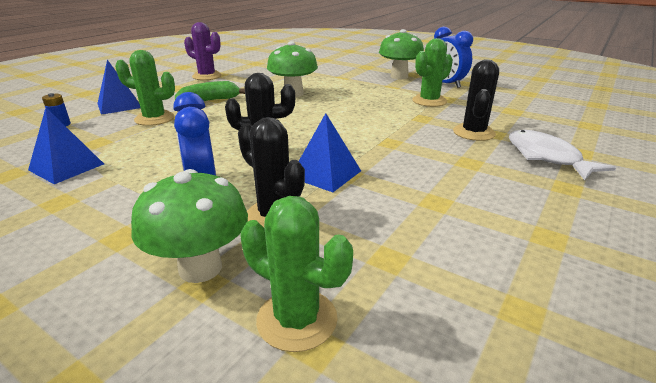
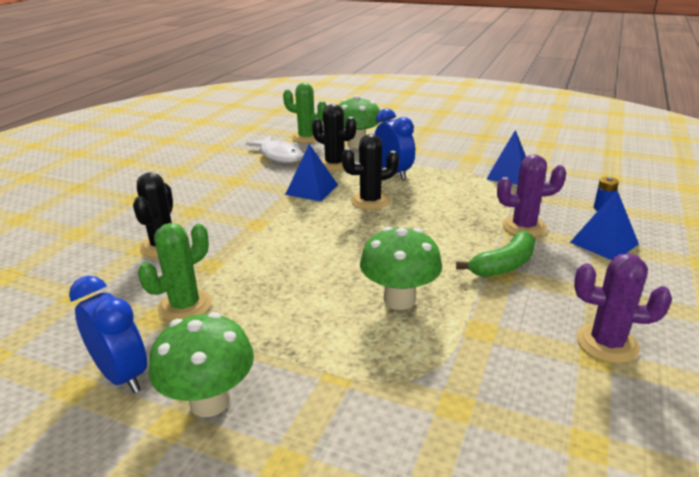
camera: 170 degrees right, 0 degrees up
green cactus [115,50,175,126] -> purple cactus [497,154,566,237]
white fish [509,130,616,180] -> white fish moved to [246,136,303,163]

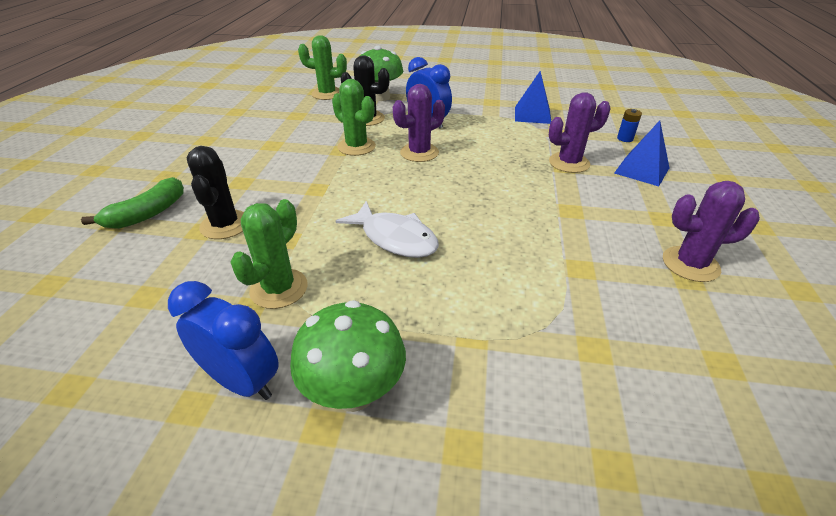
camera: 15 degrees left, 10 degrees up
white fish [246,136,303,163] -> white fish moved to [336,201,439,258]
blue pyramid [285,144,338,201] -> green cactus [332,79,376,156]
black cactus [341,134,399,210] -> purple cactus [393,84,445,162]
green mushroom [360,227,442,310] -> none
green banana [456,231,536,277] -> green banana moved to [81,177,184,229]

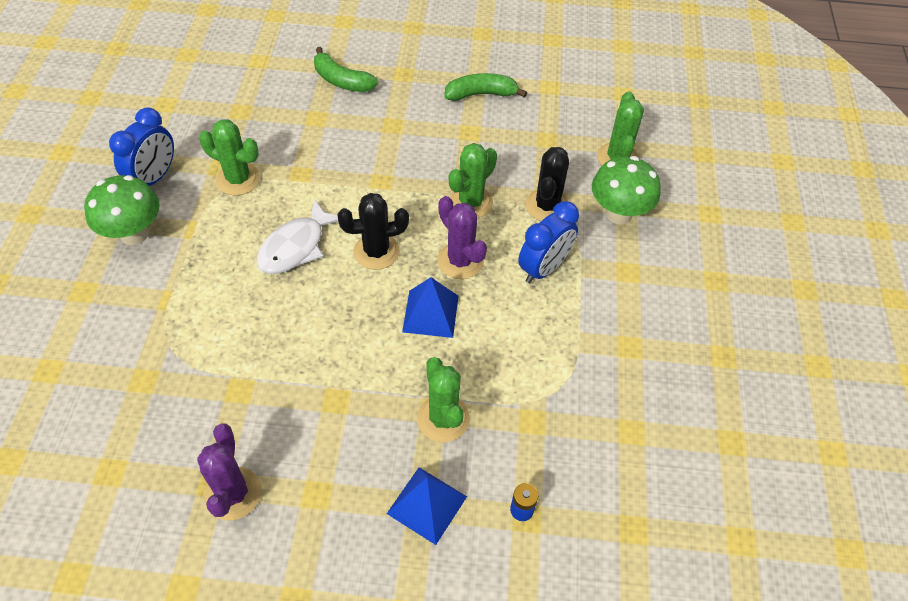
camera: 85 degrees right, 15 degrees up
black cactus [187,146,244,239] -> black cactus moved to [337,193,409,270]
blue pyramid [515,71,551,124] -> blue pyramid moved to [402,277,459,338]
purple cactus [549,92,610,173] -> green cactus [417,357,470,442]
none -> green banana [444,73,527,101]

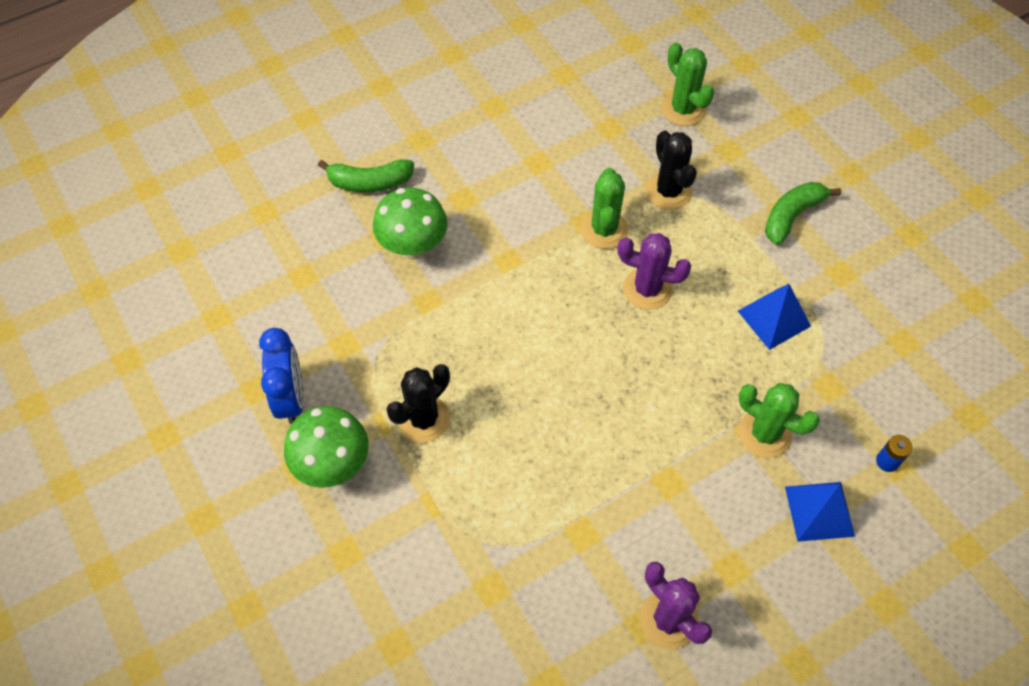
camera: 35 degrees left, 5 degrees up
green cactus [199,119,260,195] -> none
white fish [256,199,338,274] -> none
black cactus [337,193,409,270] -> black cactus moved to [387,364,450,443]
blue pyramid [402,277,459,338] -> blue pyramid moved to [738,284,811,350]
green banana [444,73,527,101] -> green banana moved to [765,182,842,245]
blue clock [518,201,579,283] -> none
green mushroom [592,156,661,224] -> green mushroom moved to [373,188,448,260]

